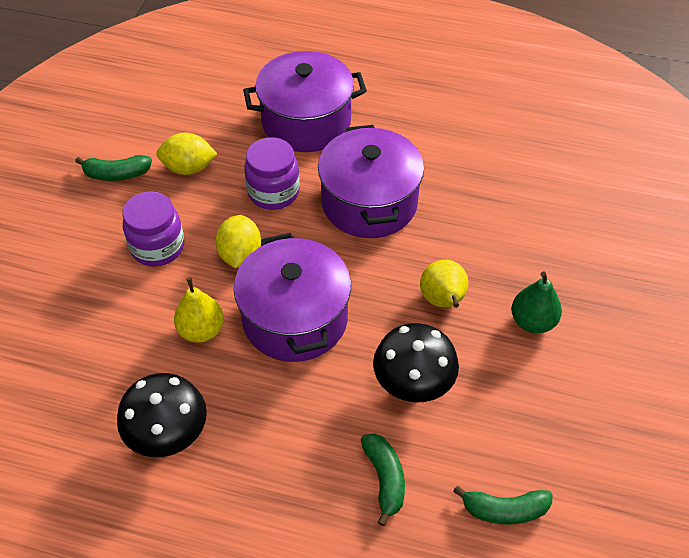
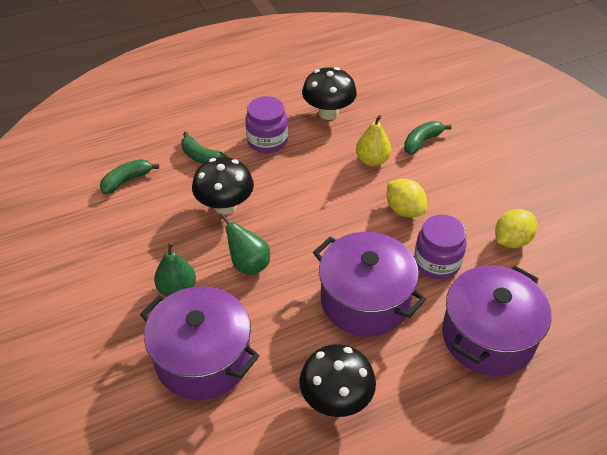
camera: 140 degrees right, 5 degrees down
green banana [75,155,152,181] -> green banana moved to [404,121,452,155]
purple jar [122,191,184,267] -> purple jar moved to [245,96,288,153]
purple pot [234,233,351,362] -> purple pot moved to [140,286,259,400]
yellow pear [420,260,469,308] -> green pear [219,213,270,275]
none -> black mushroom [299,344,376,417]

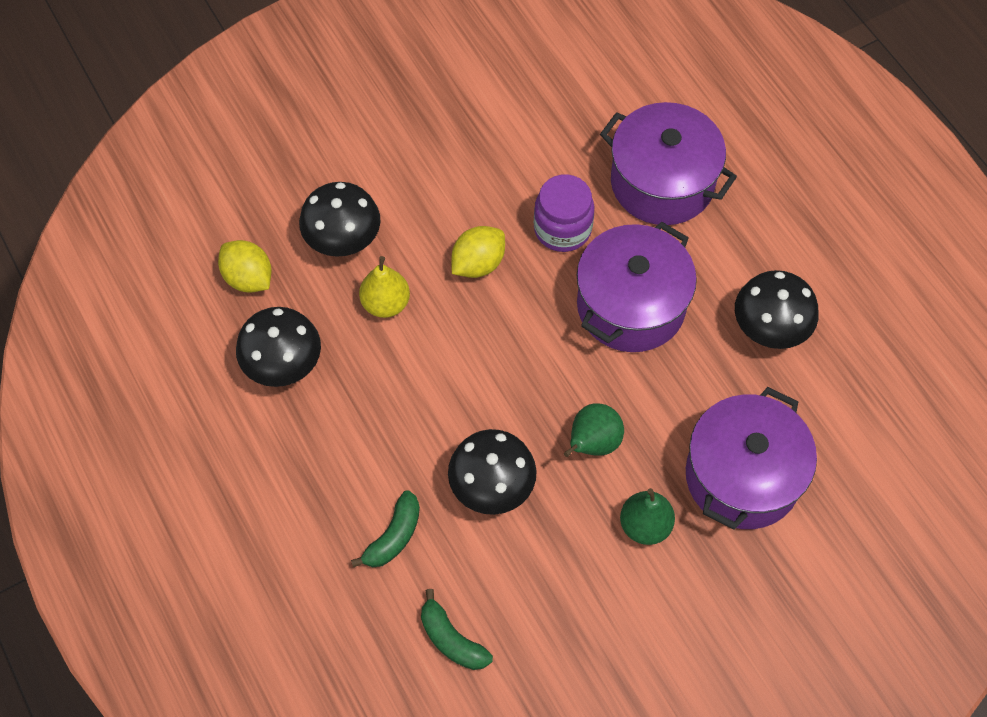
camera: 95 degrees left, 15 degrees up
purple jar [245,96,288,153] -> none
green banana [404,121,452,155] -> black mushroom [299,182,381,257]
yellow lemon [495,209,537,248] -> yellow lemon moved to [218,240,272,293]

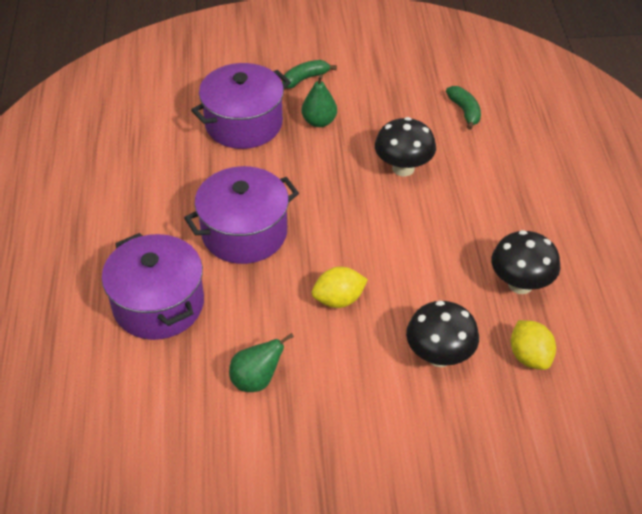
camera: 155 degrees left, 15 degrees down
green banana [351,490,420,568] -> green banana moved to [282,60,337,88]
yellow pear [359,256,410,318] -> none
purple jar [534,174,594,252] -> none
green pear [564,403,624,457] -> green pear moved to [229,333,294,392]
black mushroom [735,270,819,349] -> none

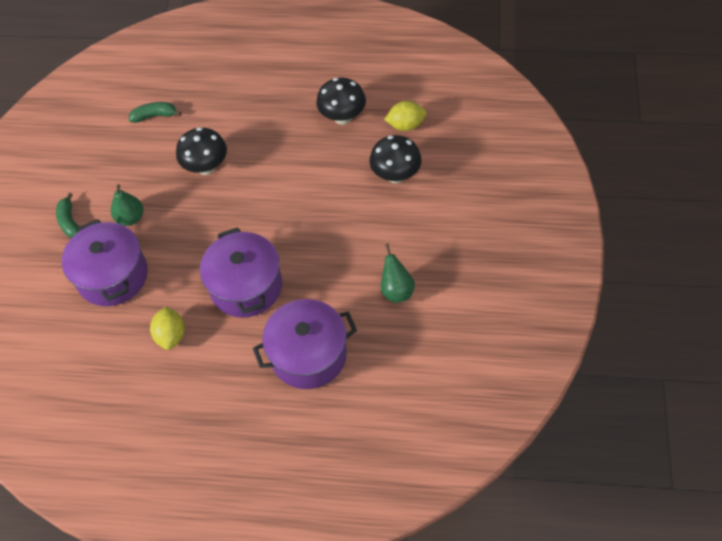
camera: 75 degrees left, 10 degrees up
yellow lemon [312,267,368,308] -> yellow lemon moved to [150,306,185,350]

